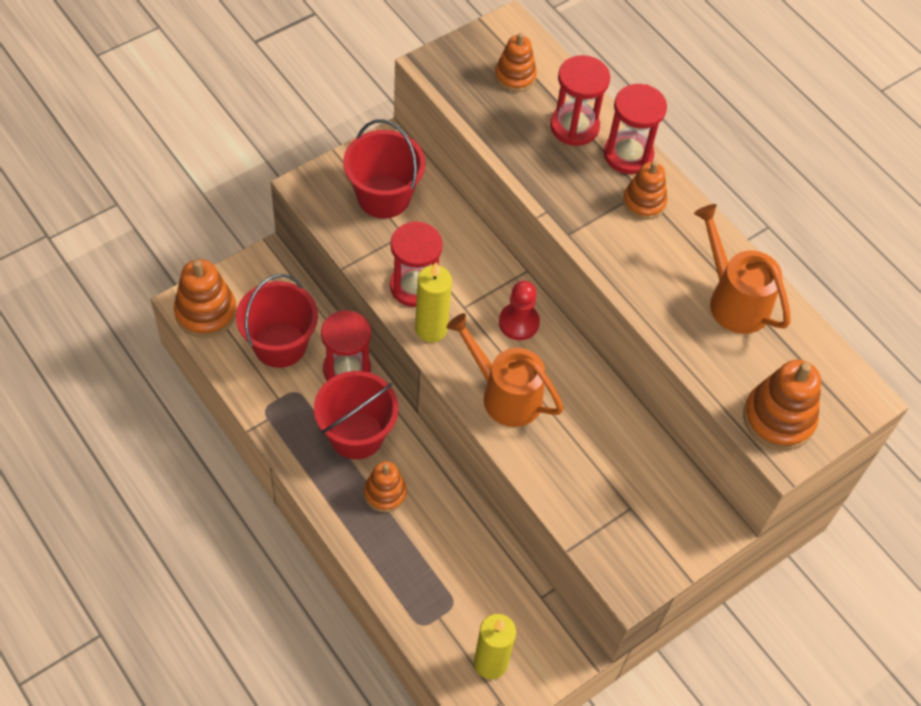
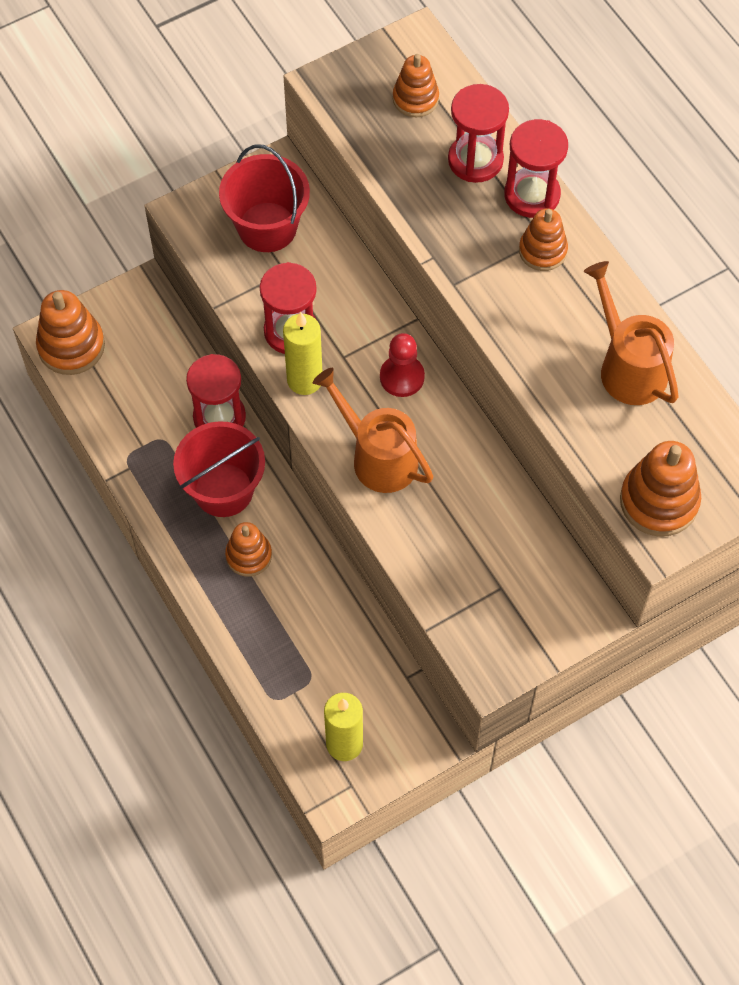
camera: 10 degrees right, 5 degrees up
red bucket [236,274,318,368] -> none

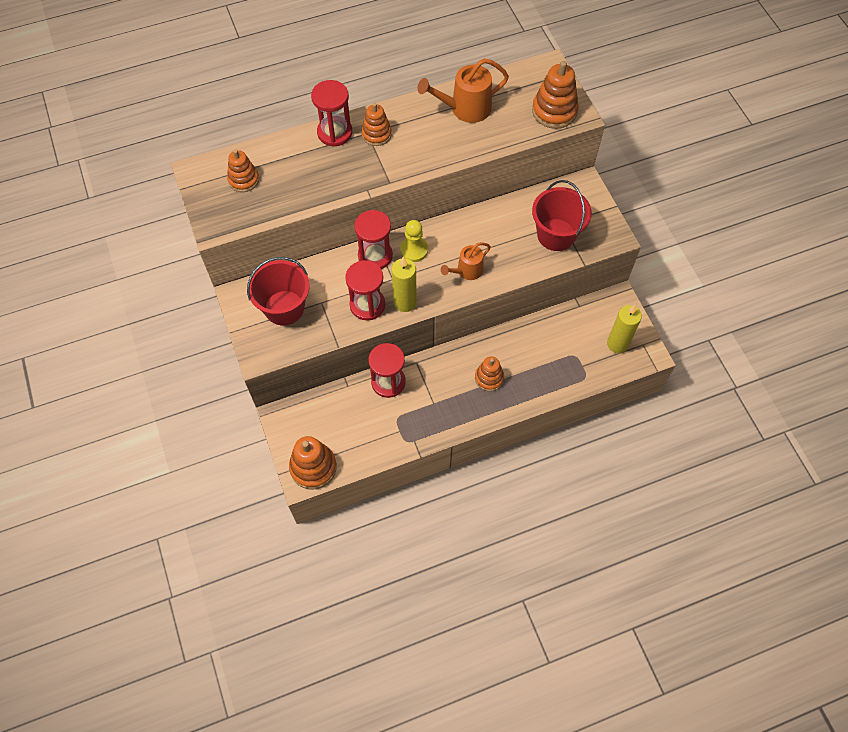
camera: 80 degrees left, 0 degrees up
red bucket [173,421,265,517] -> red bucket moved to [532,180,592,251]
orange watering can [313,368,433,493] -> orange watering can [441,242,491,280], size x0.64
red pawn [380,333,425,397] -> yellow pawn [400,220,428,262]
red hourglass [448,84,509,183] -> red hourglass moved to [354,210,393,269]

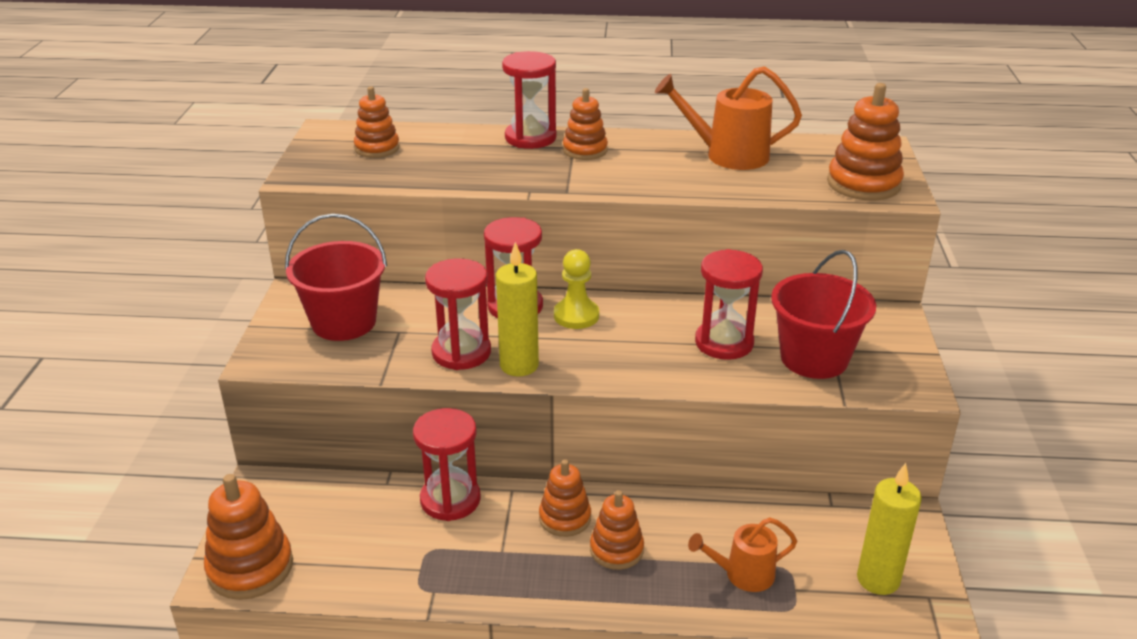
camera: 25 degrees right, 30 degrees down
orange watering can [441,242,491,280] -> orange watering can moved to [688,517,797,592]
none -> orange stacking toy [539,459,591,537]
none -> red hourglass [695,249,763,360]

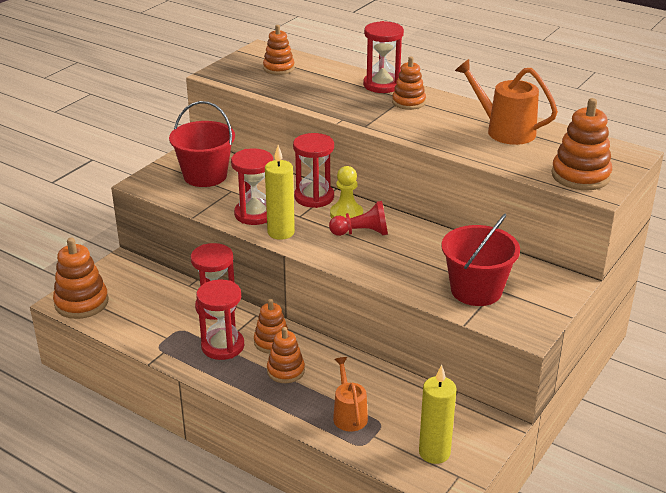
camera: 30 degrees right, 0 degrees up
orange watering can [688,517,797,592] -> orange watering can turned 60 degrees clockwise [333,357,368,432]
red hourglass [695,249,763,360] -> red hourglass moved to [196,279,244,360]
none -> red pawn [329,201,388,236]

